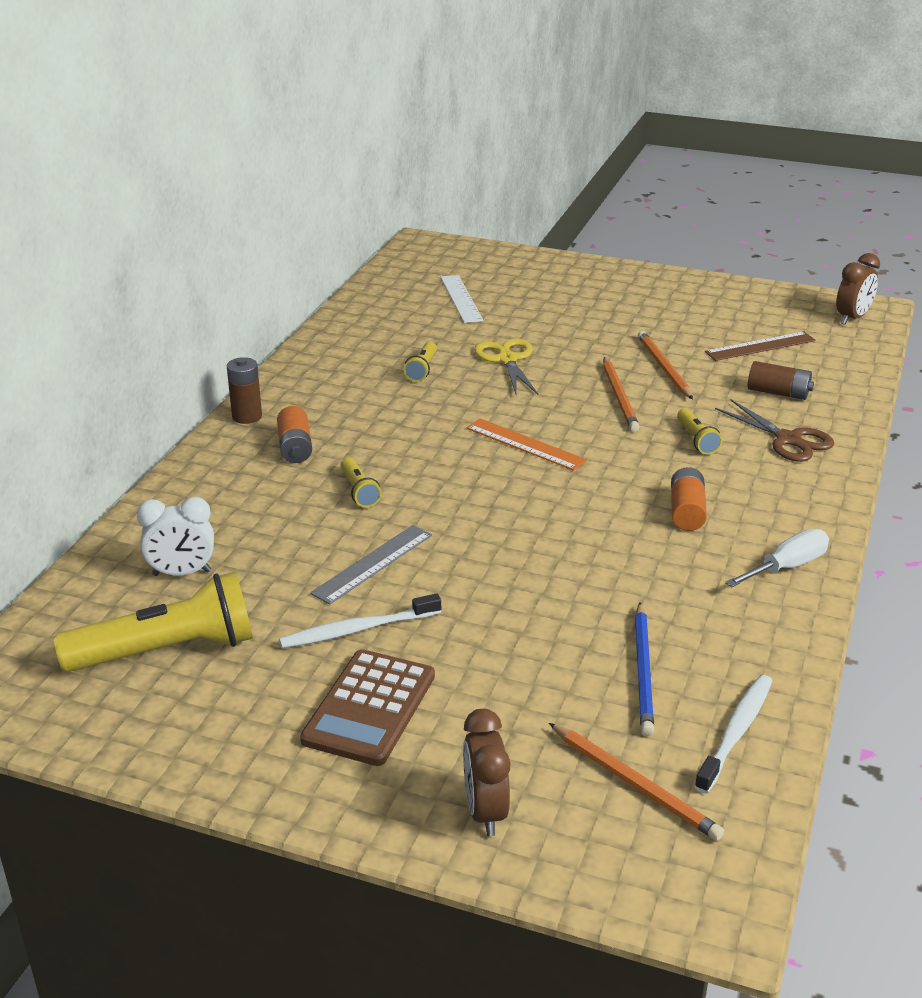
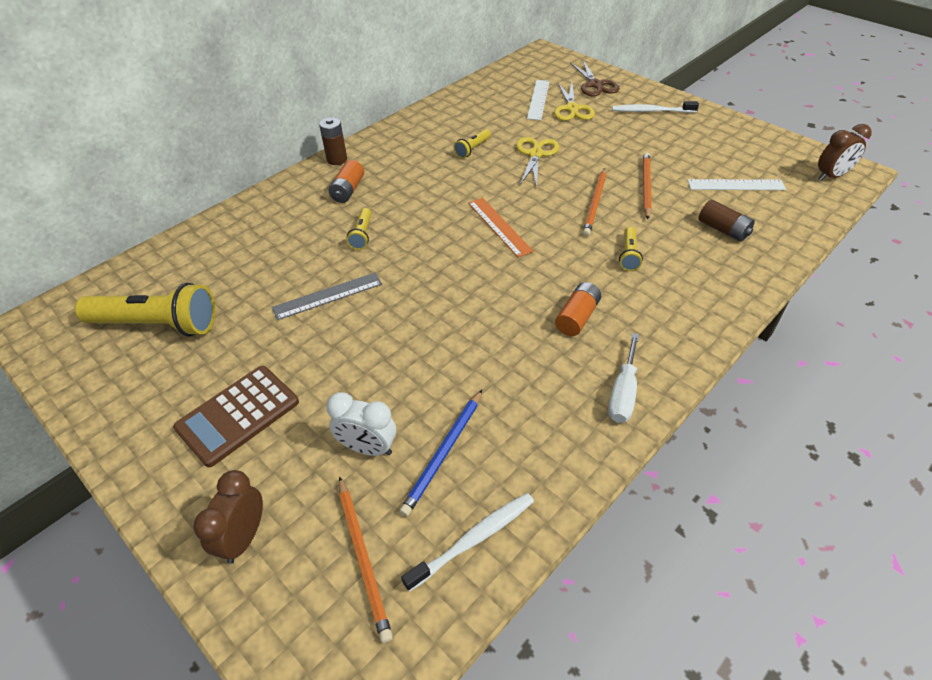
camera: 25 degrees right, 15 degrees up
white clock [137,497,214,576] -> white clock moved to [326,392,396,456]
white toothbrush [279,593,441,648] -> white toothbrush moved to [612,101,699,113]
brown ruler [705,332,816,361] -> white ruler [687,179,786,190]
brown scissors [715,400,834,462] -> brown scissors moved to [570,60,620,97]
white screwdriver [725,529,829,587] -> white screwdriver turned 120 degrees clockwise [608,333,639,423]
none -> yellow scissors [554,82,595,121]

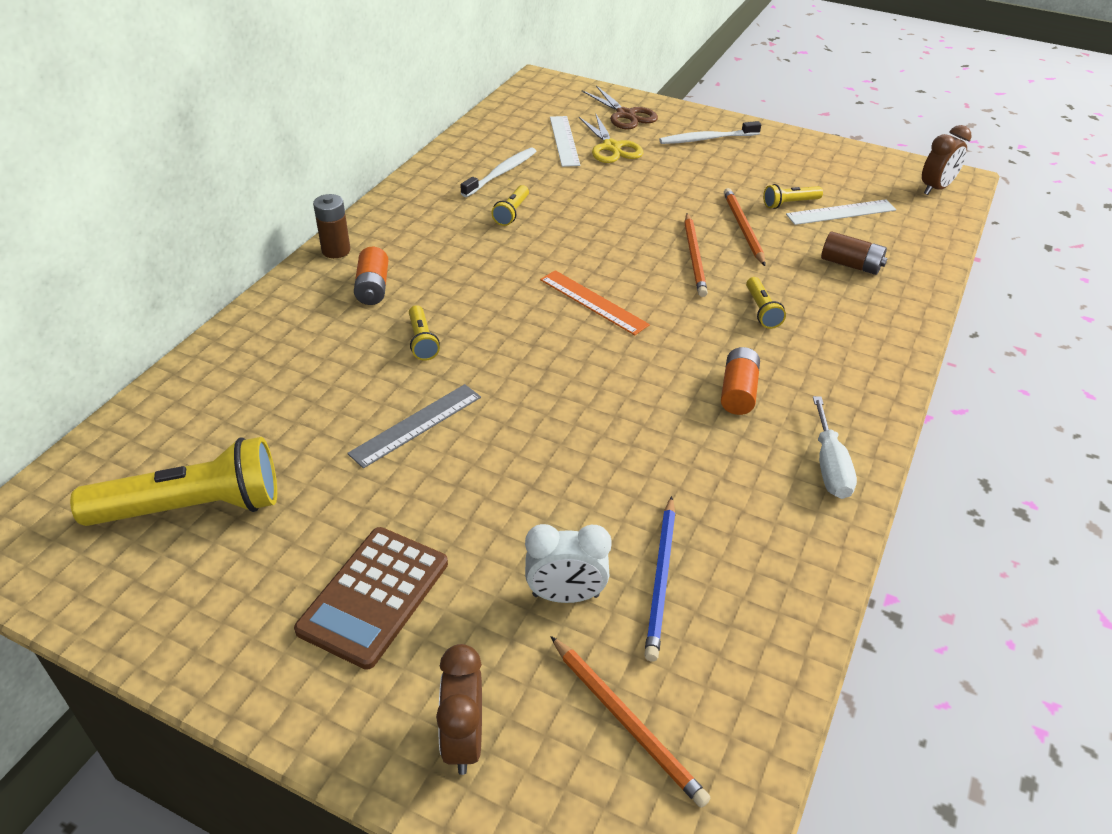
camera: 20 degrees left, 5 degrees down
white toothbrush [401,493,534,592] -> white toothbrush moved to [460,148,537,197]
yellow scissors [516,137,559,188] -> none
none -> yellow flashlight [763,184,823,209]

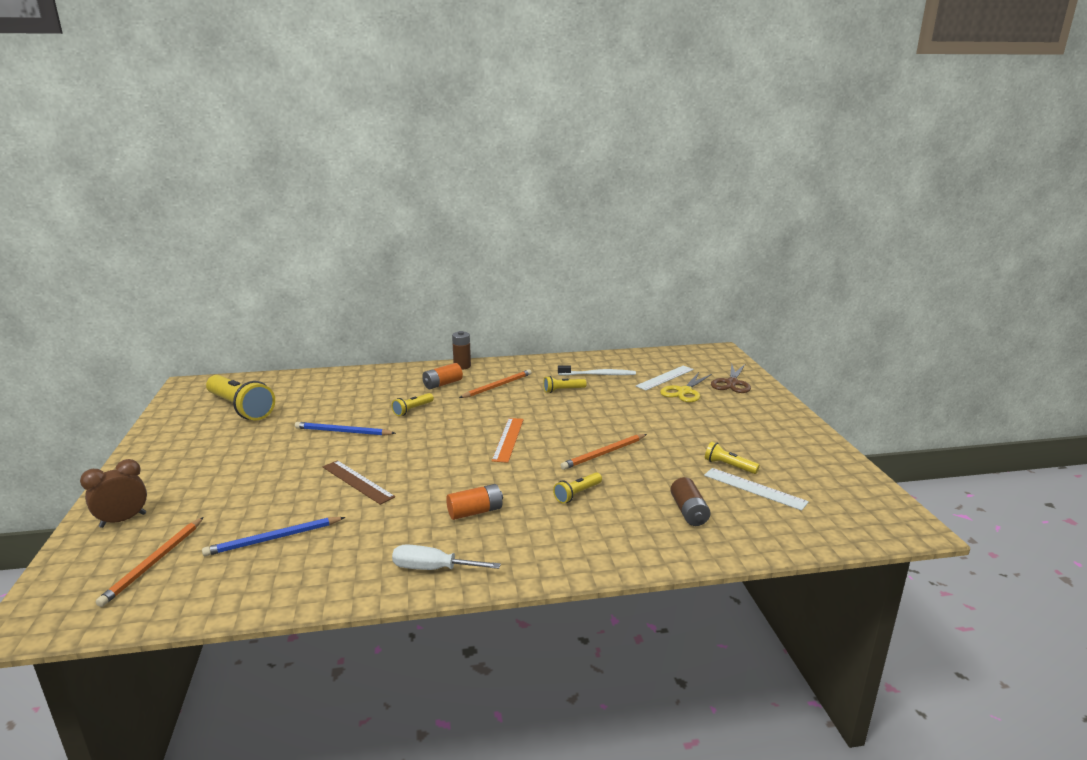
camera: 55 degrees right, 20 degrees down
brown calculator [294,527,448,670] -> none
grey ruler [347,384,481,468] -> blue pencil [295,422,396,436]
white clock [525,524,612,603] -> none
white toothbrush [659,121,761,144] -> none
orange pencil [724,188,765,266] -> orange pencil moved to [459,369,532,398]
white screwdriver [813,396,857,499] -> white screwdriver turned 45 degrees clockwise [392,544,501,570]
brown clock [922,125,972,195] -> none
none -> brown ruler [323,460,395,505]

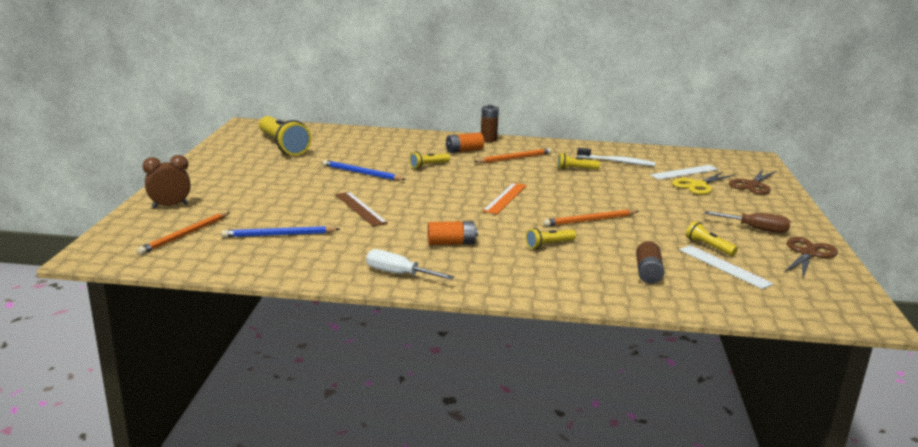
camera: 15 degrees right, 0 degrees up
none -> brown screwdriver [705,211,791,233]
none -> brown scissors [784,237,838,278]

